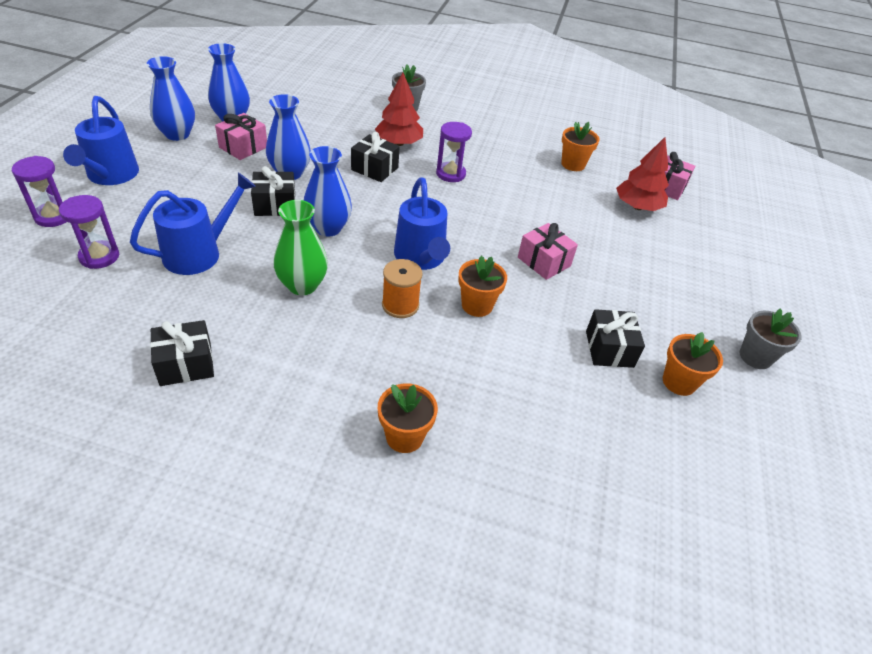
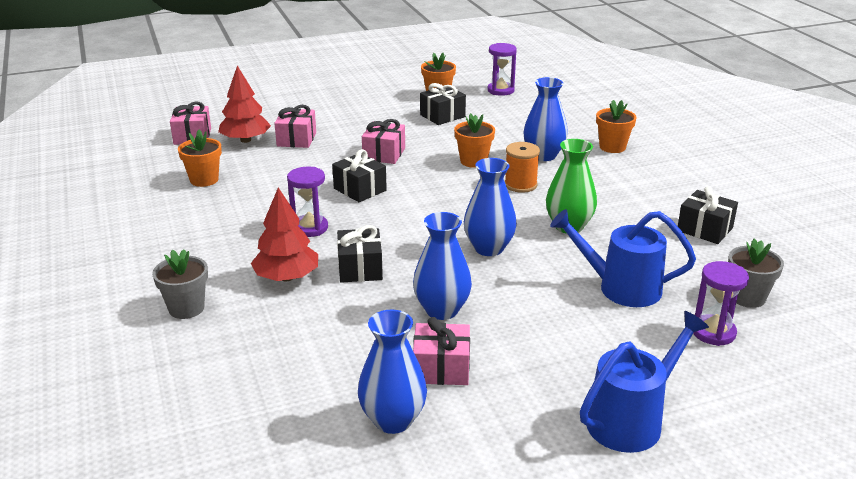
camera: 120 degrees left, 15 degrees down
purple hourglass [12,156,66,227] -> purple hourglass moved to [487,43,517,96]
blue vase [147,56,195,141] -> blue vase moved to [523,77,568,161]
black gift [251,166,295,216] -> black gift moved to [332,149,387,202]
blue watering can [394,177,450,270] -> none
grey flower pot [739,309,802,369] -> grey flower pot moved to [728,239,784,308]
none -> pink gift [274,105,316,148]

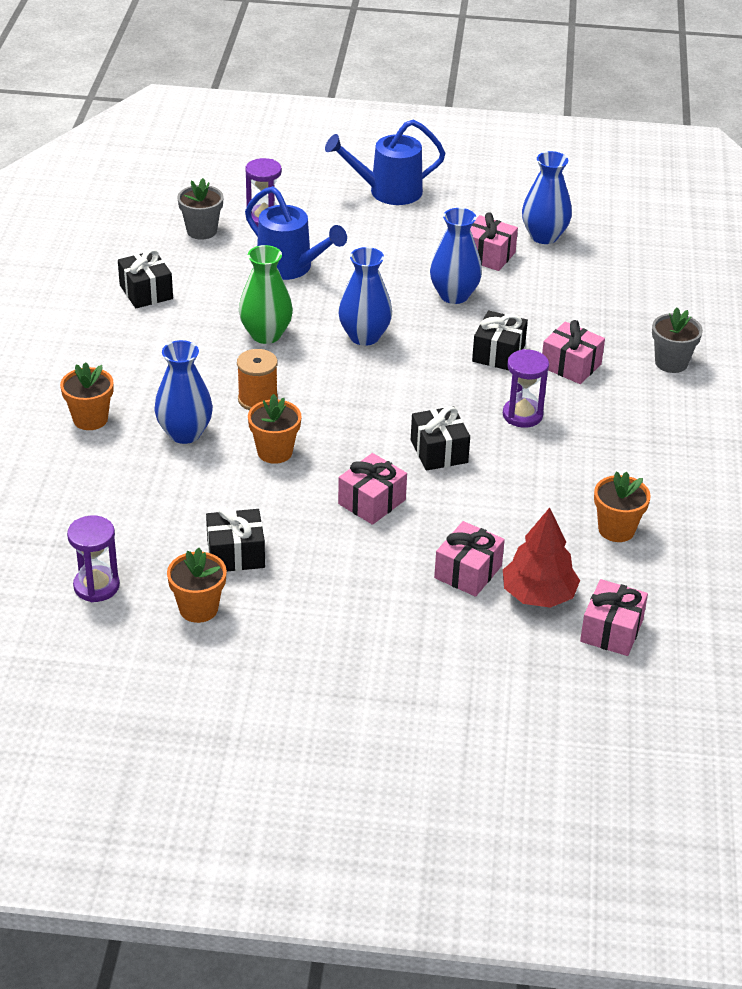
camera: 155 degrees left, 10 degrees up
red tree [251,187,318,281] -> pink gift [542,320,605,384]

